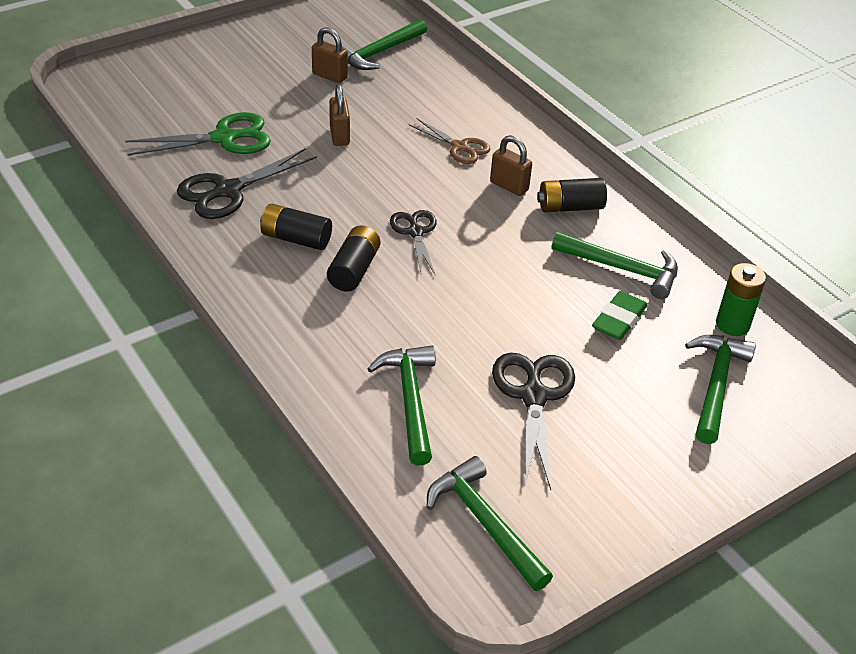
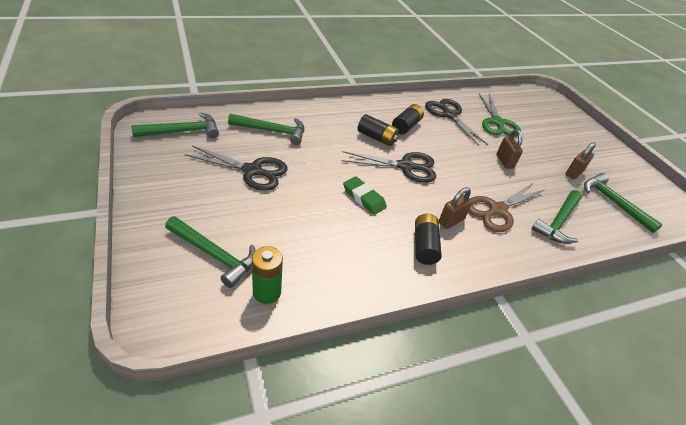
camera: 100 degrees right, 0 degrees up
brown padlock [329,85,350,146] -> brown padlock turned 75 degrees clockwise [497,129,523,169]
black scissors [390,210,437,274] -> black scissors [341,151,436,183], size x1.55
brown scissors [409,119,490,164] -> brown scissors [468,183,544,232], size x1.55
green hammer [552,232,678,299] -> green hammer moved to [531,190,582,244]
green eraser [592,291,647,340] -> green eraser moved to [343,176,387,215]

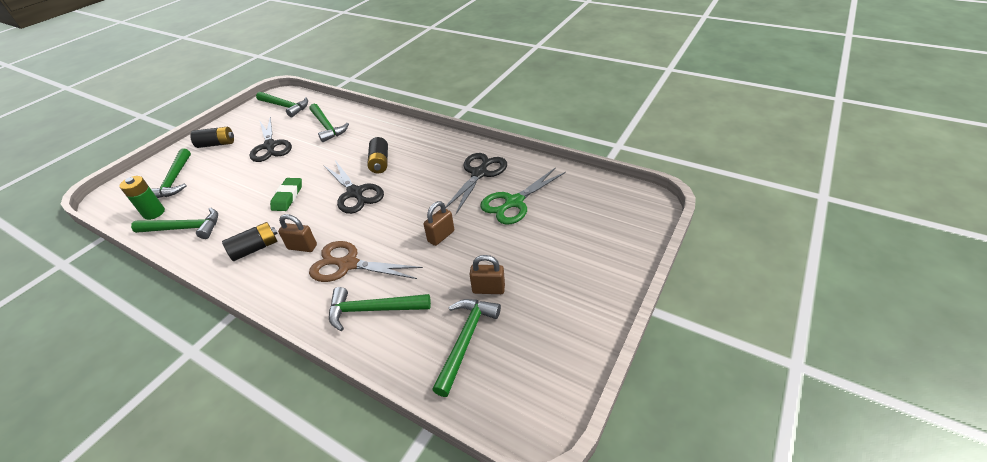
camera: 60 degrees right, 0 degrees up
black battery [392,104,424,135] -> black battery moved to [190,127,234,148]
none -> green hammer [131,207,218,239]

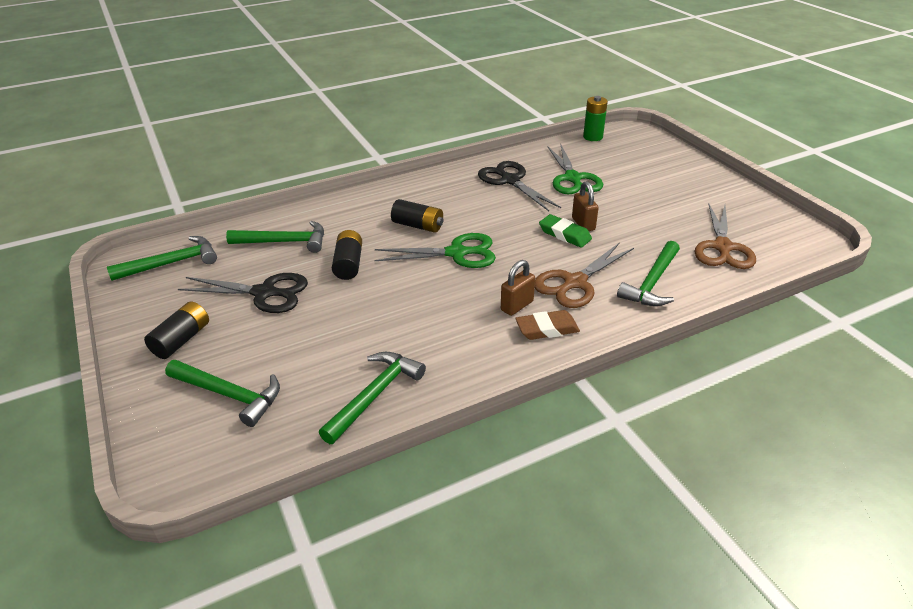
camera: 60 degrees left, 5 degrees down
green battery [119,176,165,220] -> green battery moved to [583,96,608,141]
black battery [222,222,278,261] -> black battery moved to [332,230,362,280]
green eraser [270,178,302,211] -> green eraser moved to [539,214,592,248]
black scissors [323,160,384,214] -> green scissors [374,233,496,268]
green hammer [432,299,501,397] -> brown scissors [694,204,756,269]
brown padlock [469,255,505,294] -> none
none -> brown eraser [515,310,580,340]

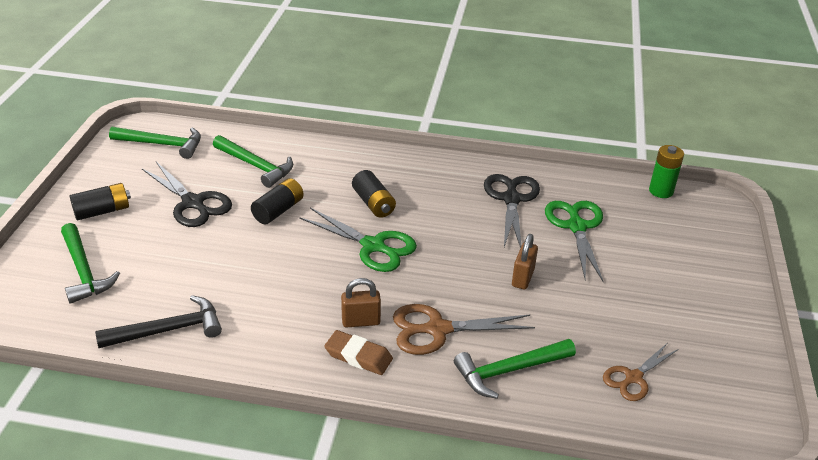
camera: 35 degrees right, 0 degrees up
green hammer [319,352,426,444] -> black hammer [95,295,222,348]
green eraser [539,214,592,248] -> none
green scissors [547,145,603,194] -> green scissors turned 150 degrees clockwise [545,201,604,282]
brown scissors [694,204,756,269] -> brown scissors [603,344,679,401], size x0.65

